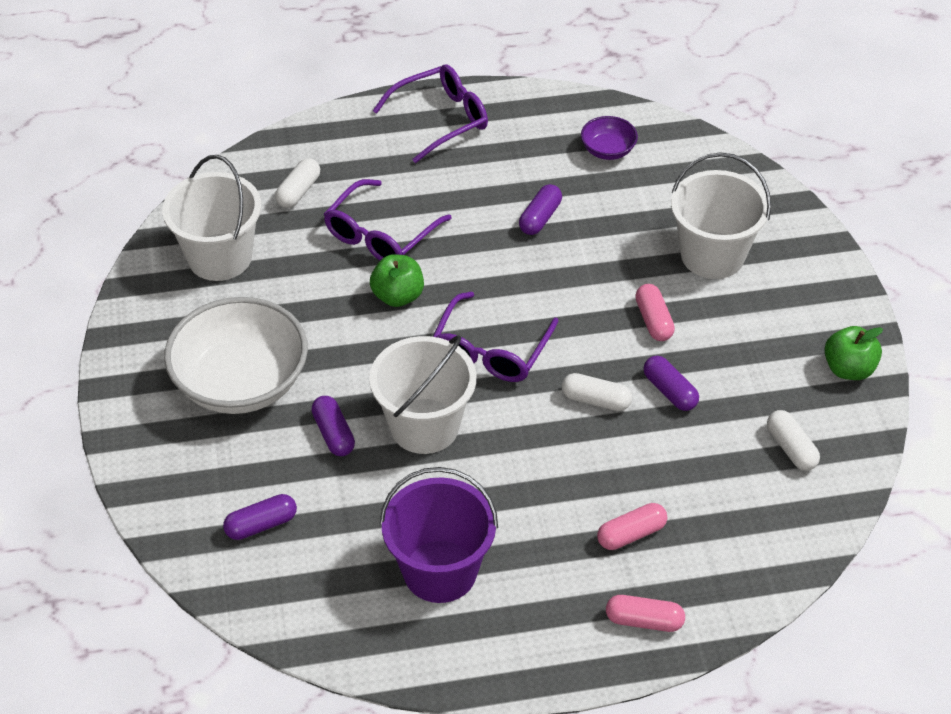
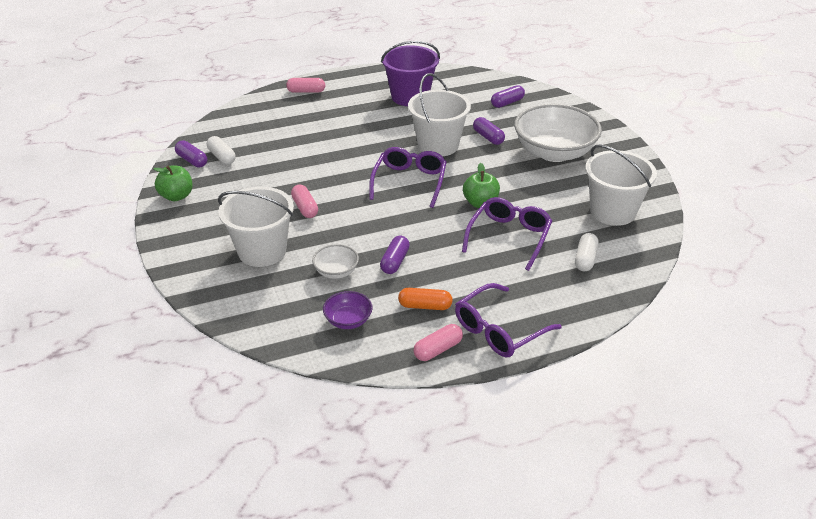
camera: 170 degrees right, 10 degrees down
white capsule [562,373,632,411] -> none
pink capsule [597,503,667,550] -> pink capsule moved to [413,324,463,361]
purple capsule [643,356,699,411] -> purple capsule moved to [175,140,207,167]
none -> white bowl [312,244,359,279]
none -> orange capsule [398,288,453,310]

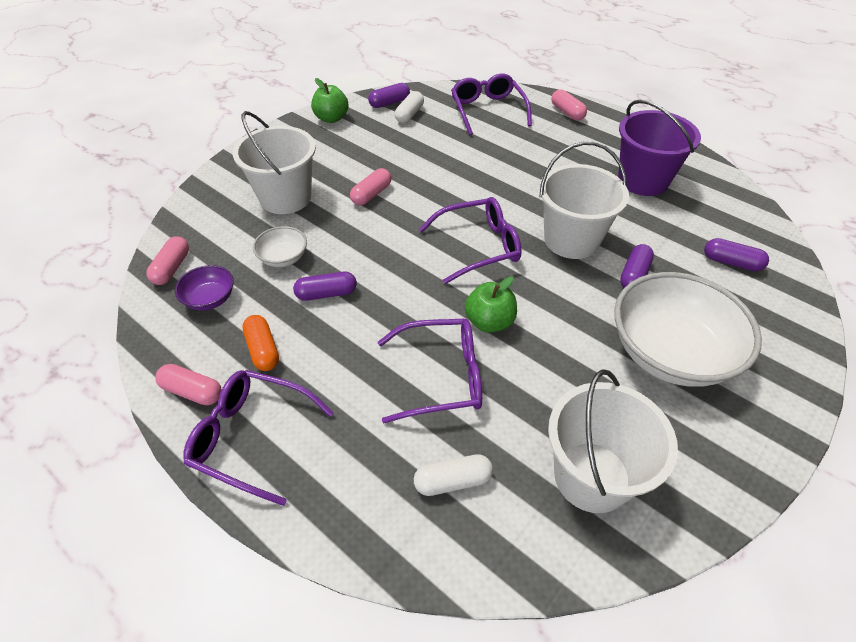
camera: 60 degrees right, 10 degrees up
purple capsule [175,140,207,167] -> purple capsule turned 45 degrees clockwise [368,83,410,108]
none -> pink capsule [147,236,189,285]
none -> purple glasses [451,73,532,135]

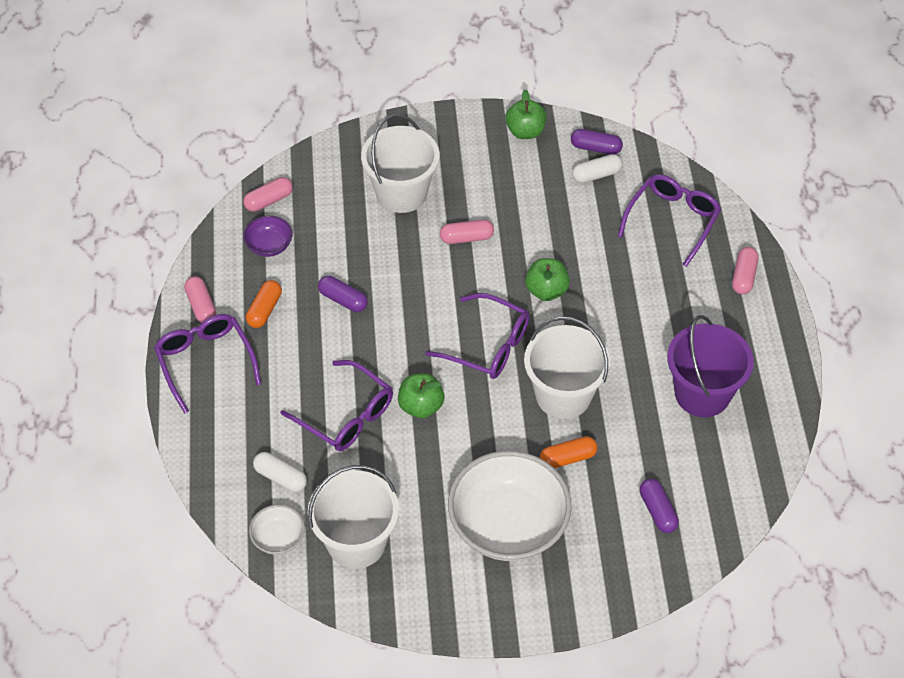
camera: 45 degrees right, 5 degrees up
white bowl [253,226,307,267] -> white bowl moved to [249,505,305,555]
purple capsule [620,244,654,288] -> orange capsule [540,436,598,468]
none -> green apple [525,258,570,301]

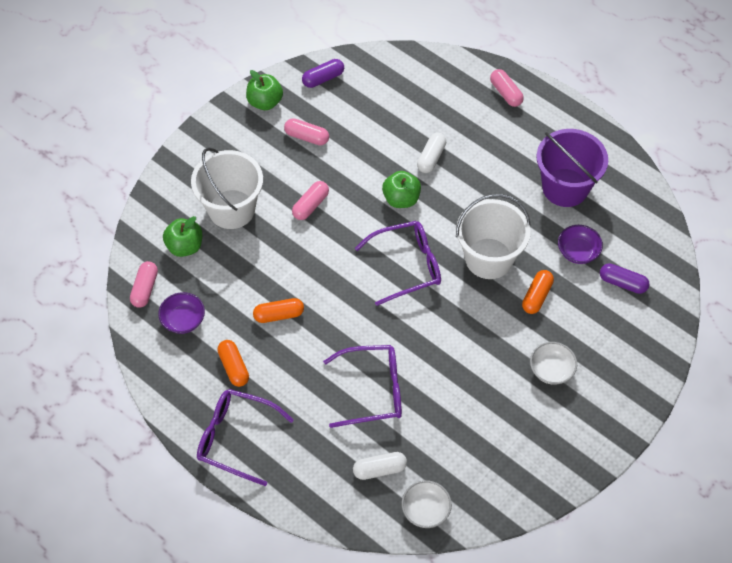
camera: 45 degrees left, 5 degrees up
pink capsule [184,276,216,323] -> pink capsule moved to [284,118,329,145]
white bucket [308,465,399,569] -> none
purple capsule [318,276,368,312] -> orange capsule [253,298,304,323]
green apple [398,373,444,418] -> green apple moved to [163,216,202,257]
white bowl [448,451,572,561] -> white bowl [530,342,577,385], size x0.45
white capsule [572,154,623,183] -> white capsule moved to [417,133,446,173]
purple glasses [618,174,721,267] -> none
none -> purple bowl [558,225,603,264]

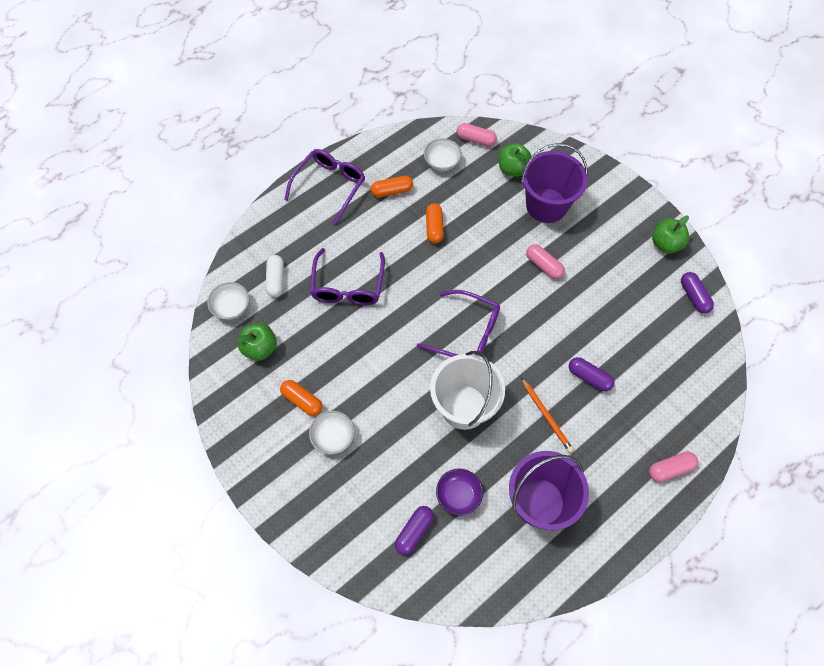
camera: 100 degrees right, 5 degrees up
purple bowl [158,292,205,334] -> white bowl [424,139,462,171]
white bucket [191,147,263,229] -> purple bucket [521,143,588,223]
pink capsule [284,118,329,145] -> none
purple glasses [355,221,441,306] -> purple glasses turned 60 degrees counterclockwise [417,290,500,357]
green apple [382,171,421,208] -> green apple moved to [237,323,277,361]
white capsule [417,133,446,173] -> purple capsule [569,357,614,391]
orange capsule [522,270,554,314] -> orange capsule moved to [280,380,323,416]
none -> orange pencil [521,378,574,453]

